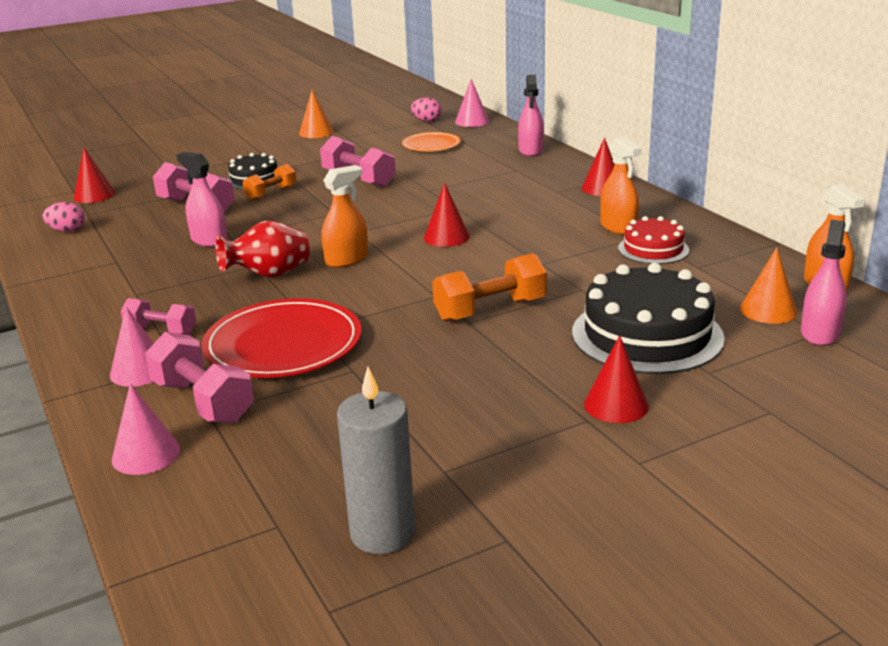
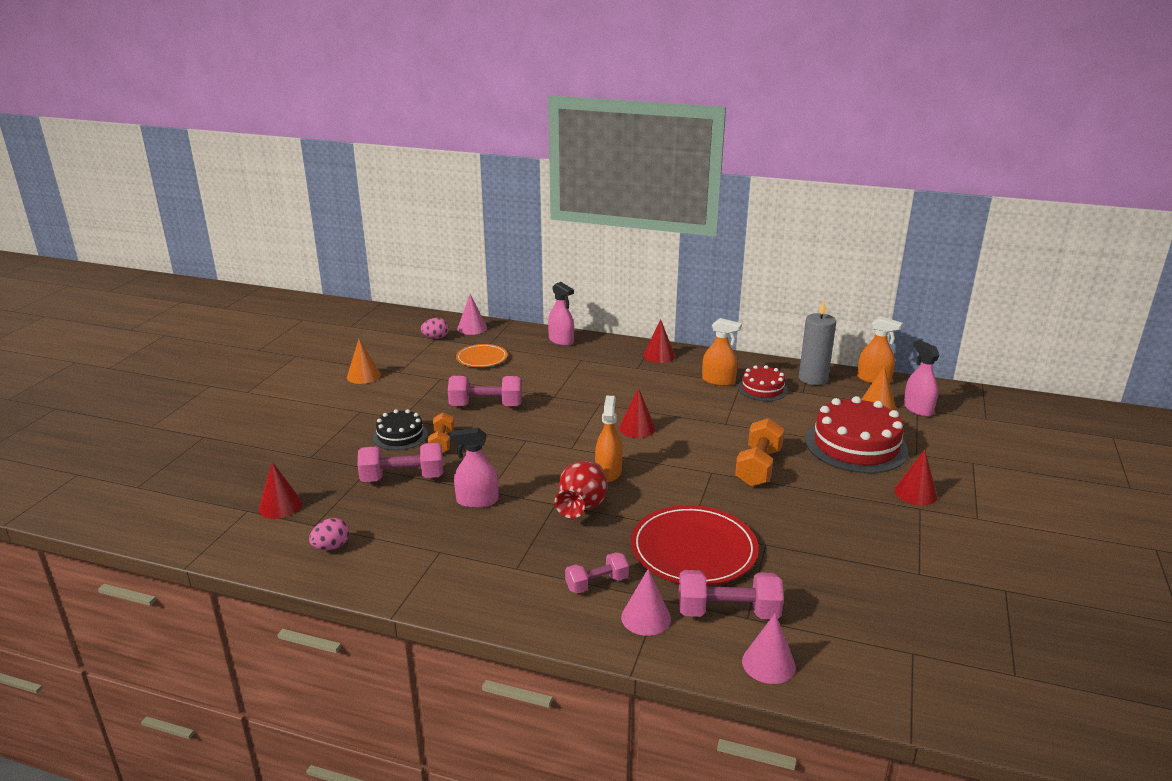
camera: 45 degrees left, 0 degrees up
grey candle [337,367,415,554] -> grey candle moved to [799,300,836,385]
black cake [572,263,725,374] -> red cake [805,396,909,473]

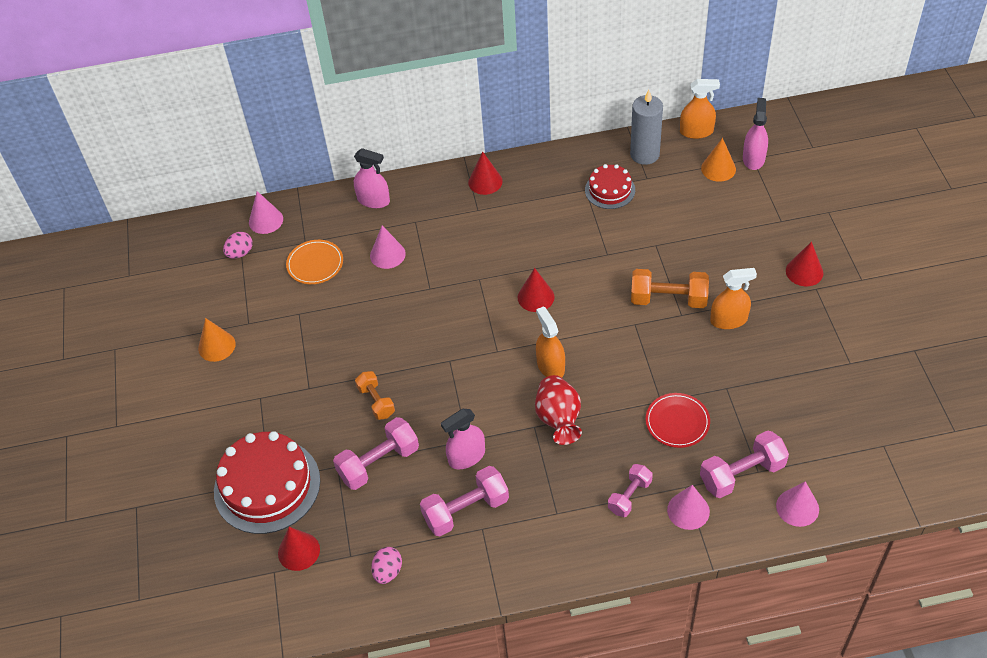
camera: 25 degrees left, 25 degrees up
black cake [373,409,428,450] -> none
pink dumbbell [448,376,522,406] -> pink dumbbell moved to [420,466,509,536]
red plate [631,505,759,586] -> red plate [645,393,710,448], size x0.57
orange spray bottle [702,318,742,386] -> orange spray bottle moved to [710,268,757,329]
orange dumbbell [735,418,784,486] -> orange dumbbell turned 75 degrees counterclockwise [631,269,709,308]
red cake [805,396,909,473] -> red cake moved to [214,431,320,534]
pink spray bottle [904,340,940,417] -> pink spray bottle turned 60 degrees clockwise [743,98,768,170]
none -> pink cone [370,225,406,269]

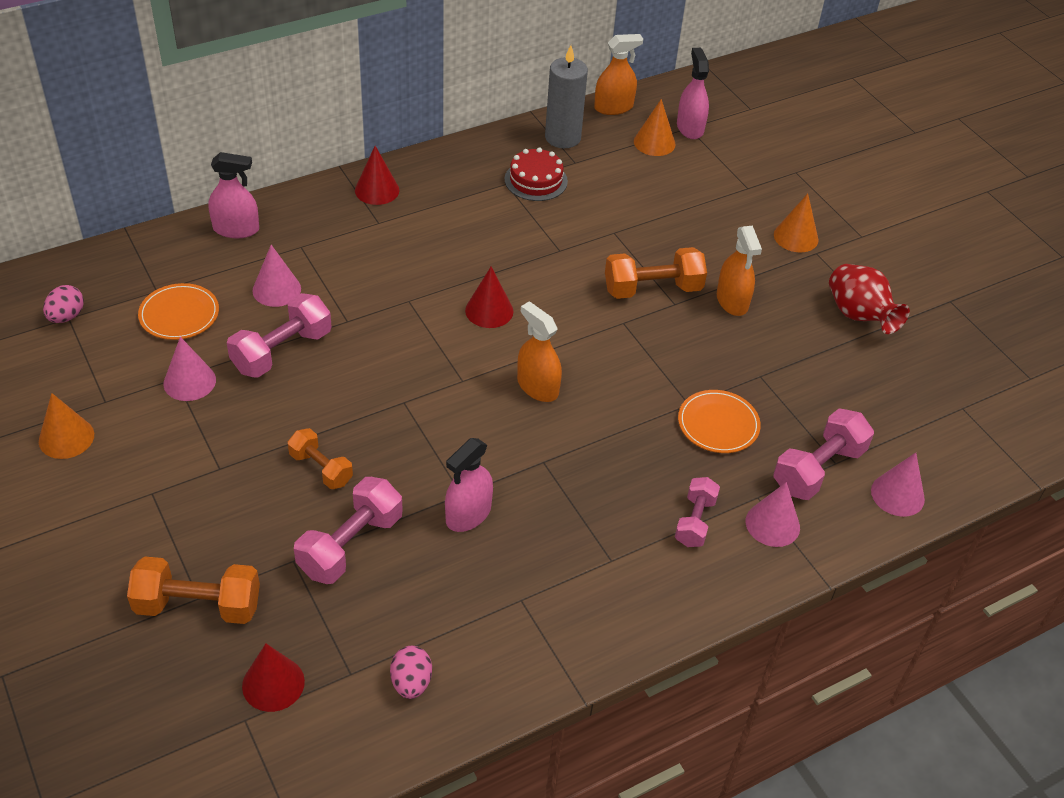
camera: 25 degrees left, 5 degrees down
red cake [214,431,320,534] -> orange dumbbell [127,557,260,624]
pink cone [249,191,283,234] -> pink cone moved to [163,337,216,401]
pink dumbbell [420,466,509,536] -> pink dumbbell moved to [227,293,332,378]
red vase [535,375,582,445] -> red vase moved to [829,264,910,334]
red plate [645,393,710,448] -> orange plate [678,390,761,453]
orange spray bottle [710,268,757,329] -> orange spray bottle turned 105 degrees clockwise [717,226,762,316]
red cone [786,242,823,286] -> orange cone [774,193,819,252]

